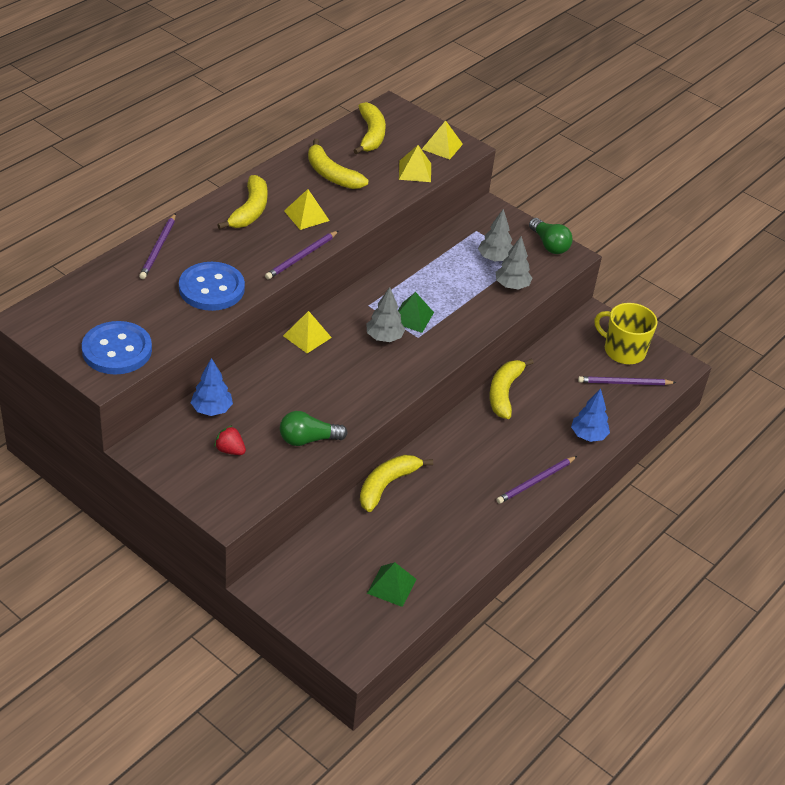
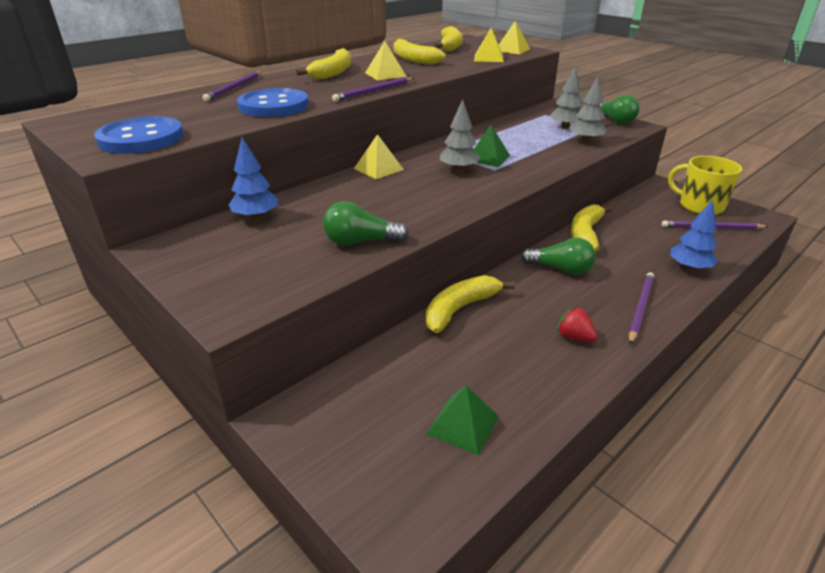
camera: 10 degrees right, 10 degrees down
red strawberry [214,425,246,455] -> red strawberry moved to [557,306,598,342]
purple pencil [496,456,577,504] -> purple pencil turned 150 degrees clockwise [629,272,654,345]
none -> green light bulb [521,238,595,275]

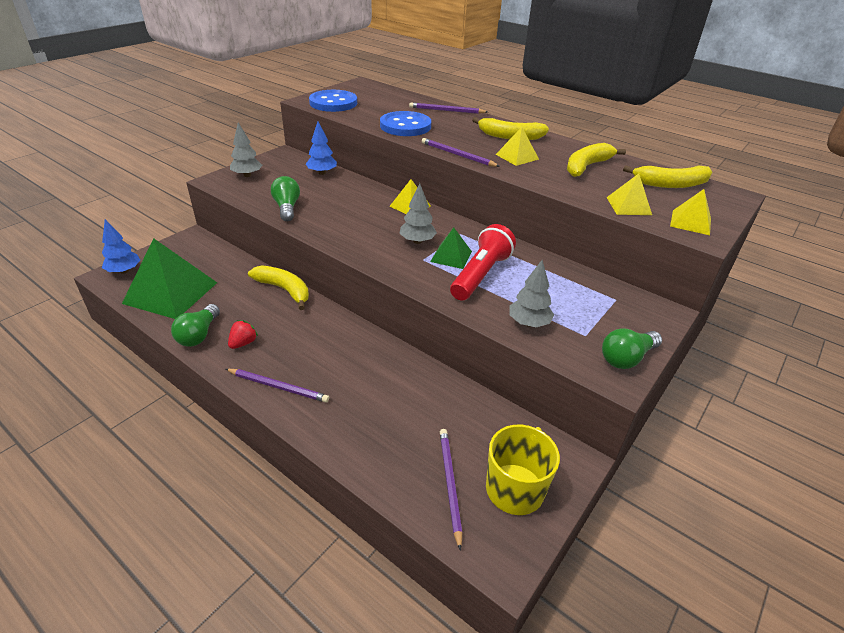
camera: 80 degrees right, 5 degrees up
green pyramid [426,385,499,455] -> green pyramid [122,238,217,319], size x1.99
green light bulb [521,238,595,275] -> green light bulb moved to [171,304,220,347]
grey tree [550,66,583,129] -> grey tree moved to [230,122,262,177]
yellow banana [571,205,613,251] -> none
blue tree [670,200,718,271] -> blue tree moved to [102,219,140,274]
none -> red flashlight [450,224,516,301]

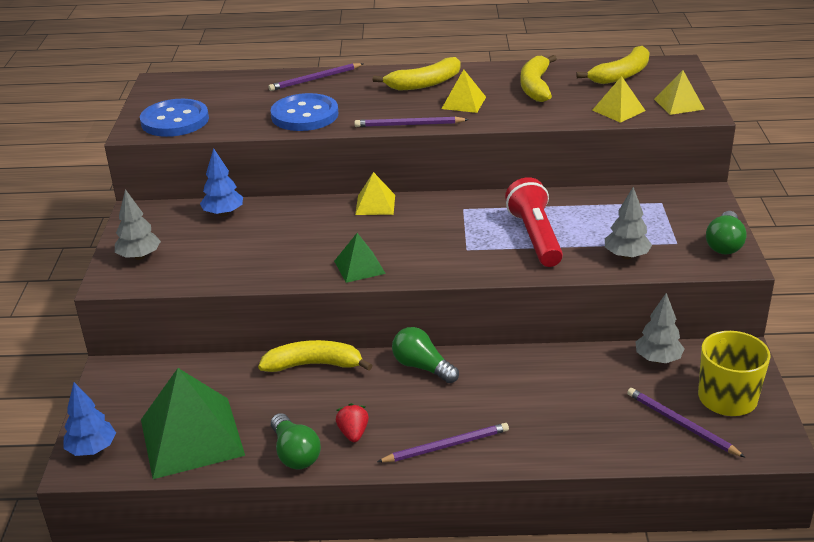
camera: 35 degrees left, 5 degrees down
green light bulb [271,176,300,221] -> green light bulb moved to [392,327,459,383]
grey tree [399,183,437,244] -> grey tree moved to [635,293,685,363]
green pyramid [430,227,472,269] -> green pyramid moved to [334,233,386,283]

